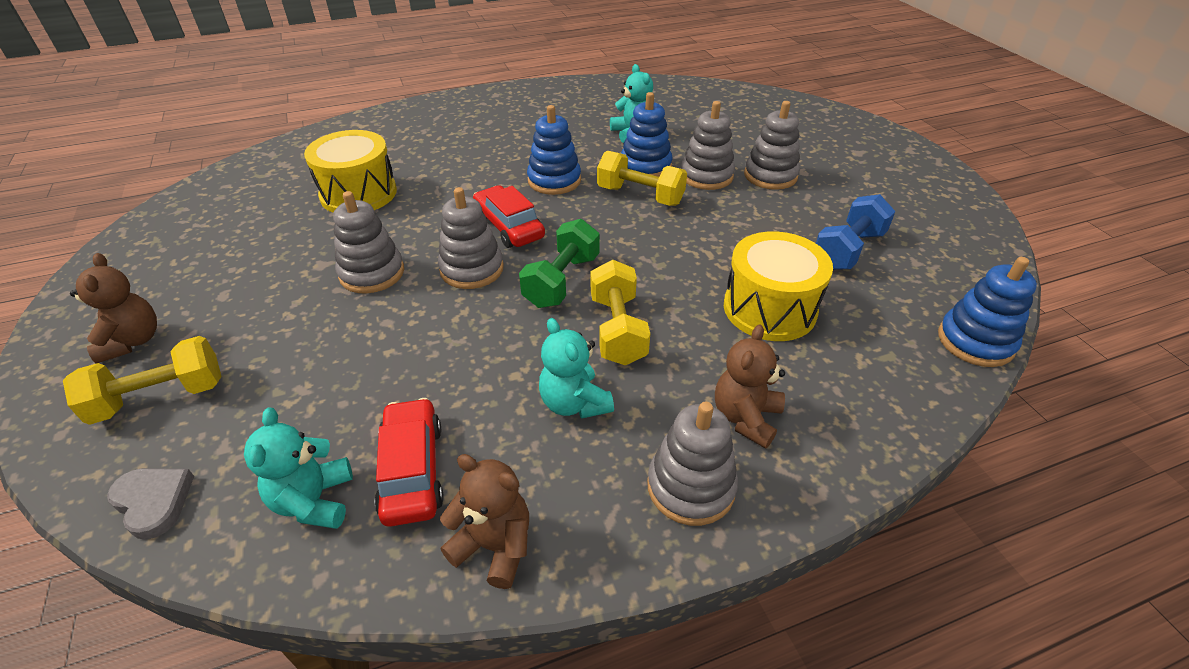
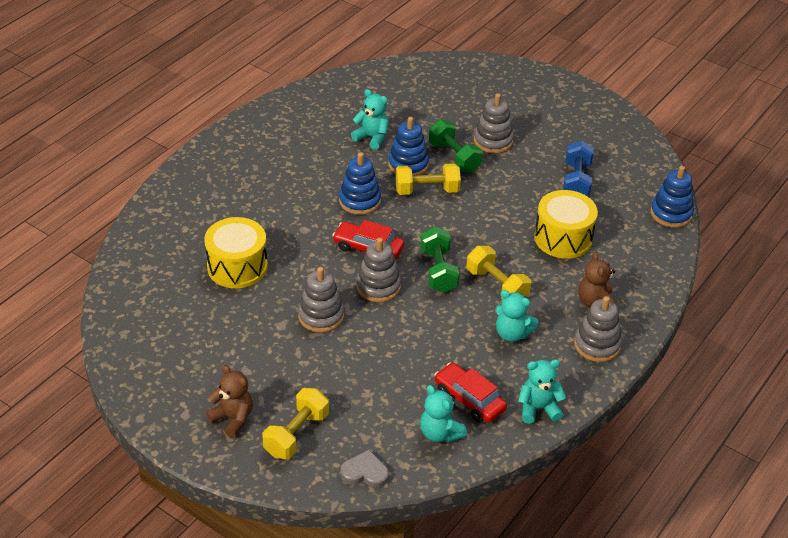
camera: 35 degrees left, 0 degrees up
brown teddy bear [440,454,529,589] -> turquoise teddy bear [518,359,566,424]
grey stacking toy [681,101,735,190] -> green dumbbell [429,119,483,173]

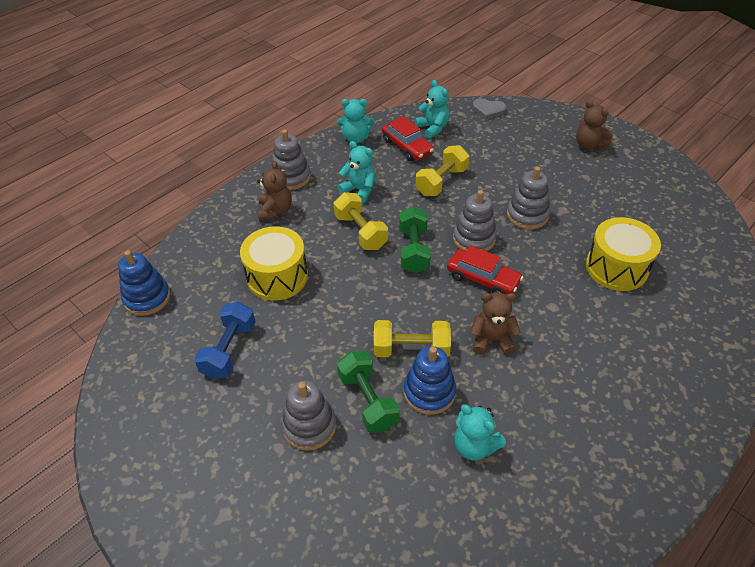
camera: 170 degrees left, 5 degrees up
yellow dumbbell [262,388,329,459] -> yellow dumbbell moved to [416,145,469,196]
blue stacking toy [339,153,381,215] -> brown teddy bear [470,292,521,355]

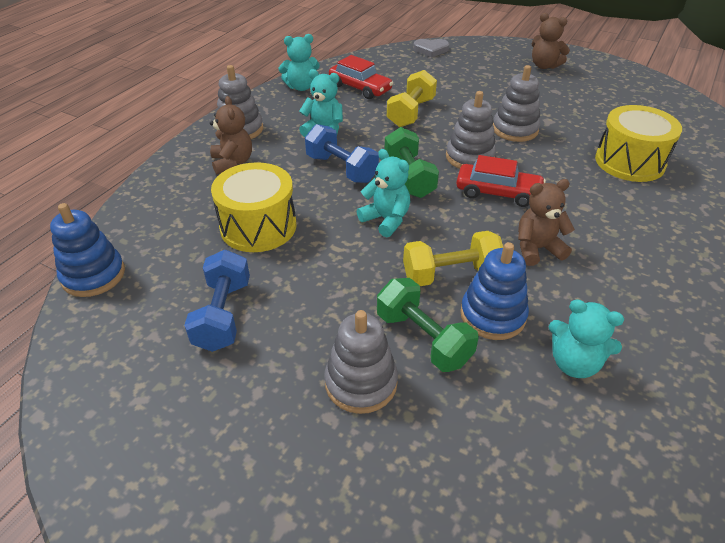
camera: 15 degrees left, 5 degrees down
yellow dumbbell [333,192,388,250] -> blue dumbbell [305,124,379,183]
turquoise teddy bear [415,80,450,139] -> turquoise teddy bear moved to [357,149,410,237]

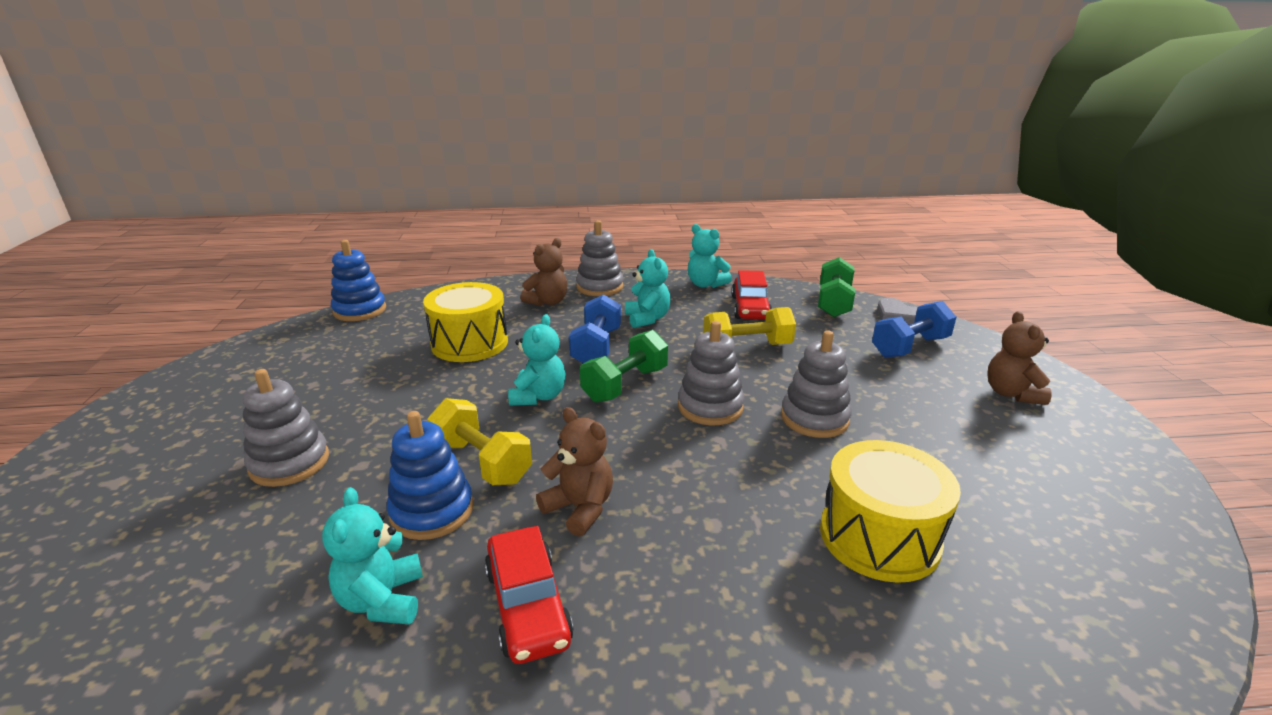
camera: 55 degrees right, 15 degrees down
blue dumbbell [184,250,250,352] -> blue dumbbell moved to [872,301,956,358]
green dumbbell [377,278,479,372] -> green dumbbell moved to [818,257,855,317]
red car [456,155,546,207] -> red car moved to [484,526,574,664]

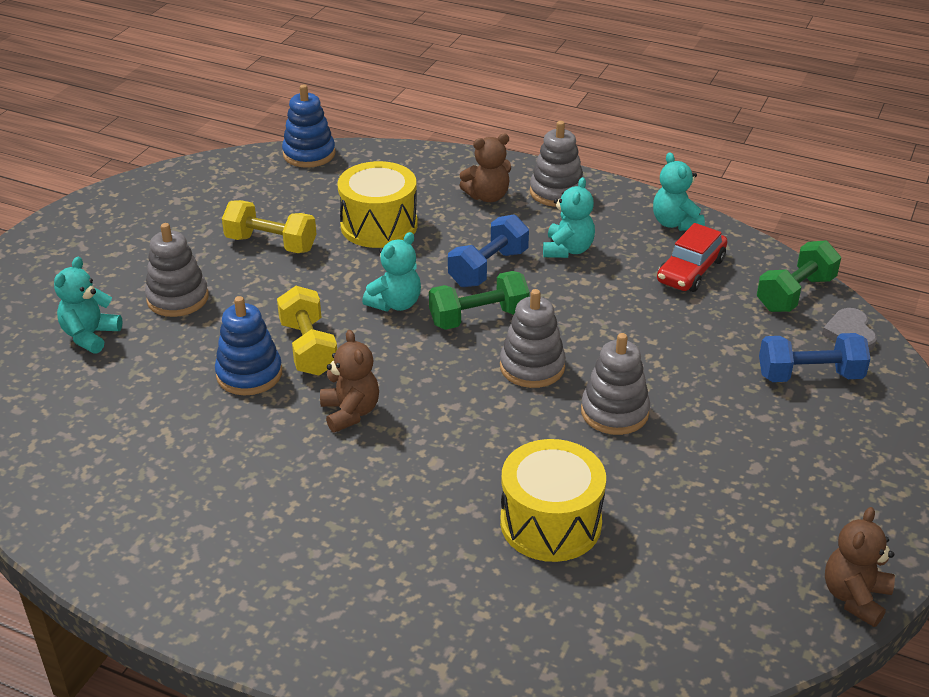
camera: 30 degrees right, 10 degrees up
turquoise teddy bear [322,487,423,624] -> turquoise teddy bear moved to [54,257,122,354]
red car [484,526,574,664] -> none
yellow dumbbell [703,307,796,345] -> yellow dumbbell moved to [222,200,316,253]
brown teddy bear [987,311,1052,405] -> brown teddy bear moved to [825,507,895,627]

